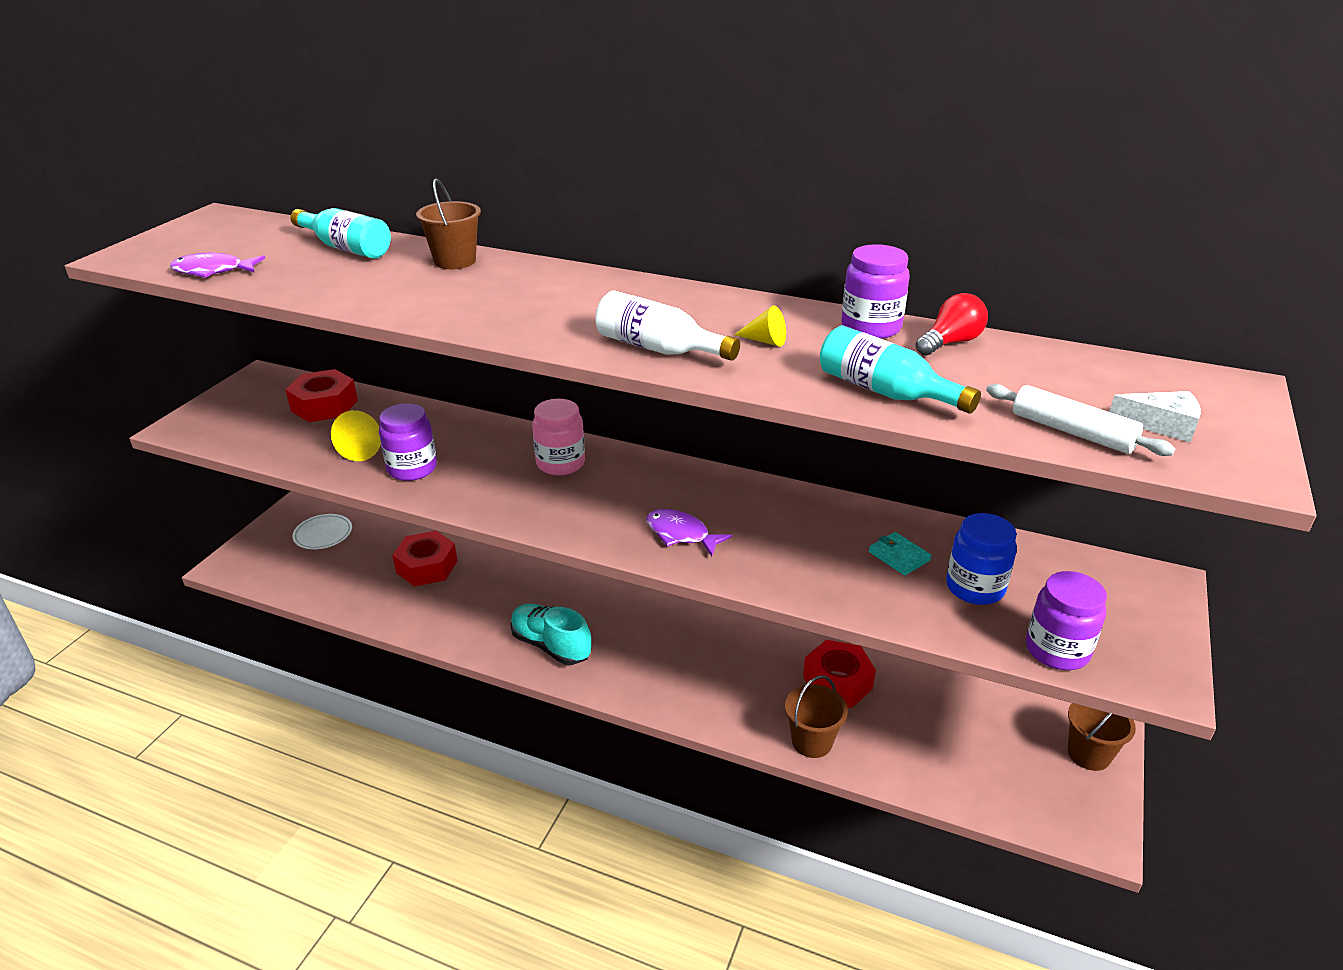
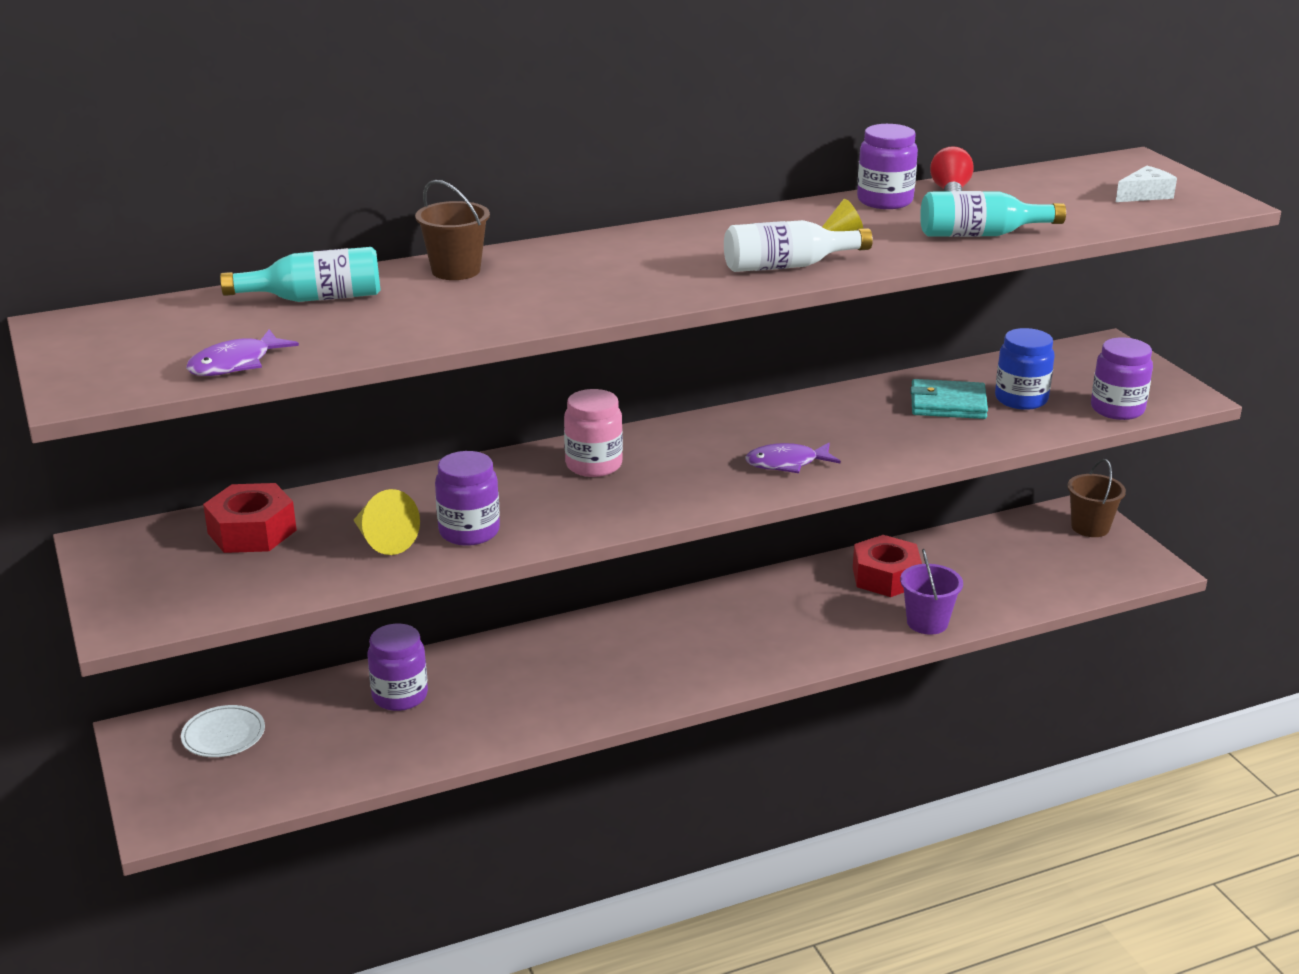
camera: 45 degrees left, 5 degrees down
red nut [392,531,457,587] -> purple jar [367,624,428,711]
turquoise shoe [510,603,591,665] -> none
brown bucket [785,675,848,758] -> purple bucket [900,549,963,635]
turquoise wallet [869,532,932,575] -> turquoise wallet [910,379,988,419], size x1.59
white rolling pin [986,384,1175,456] -> none

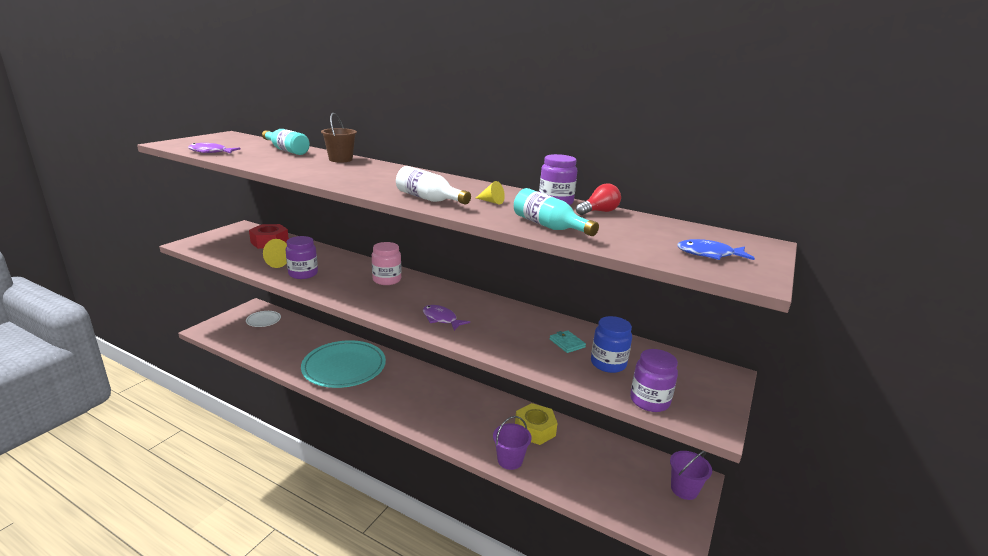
camera: 50 degrees right, 5 degrees down
purple jar [367,624,428,711] -> none
red nut [853,535,922,597] -> yellow nut [515,403,558,445]
turquoise wallet [910,379,988,419] -> turquoise wallet [549,330,586,353], size x0.63
brown bucket [1067,459,1126,537] -> purple bucket [670,451,712,500]
white cheese [1116,166,1177,202] -> blue fish [677,239,755,260]
none -> turquoise plate [301,340,386,388]

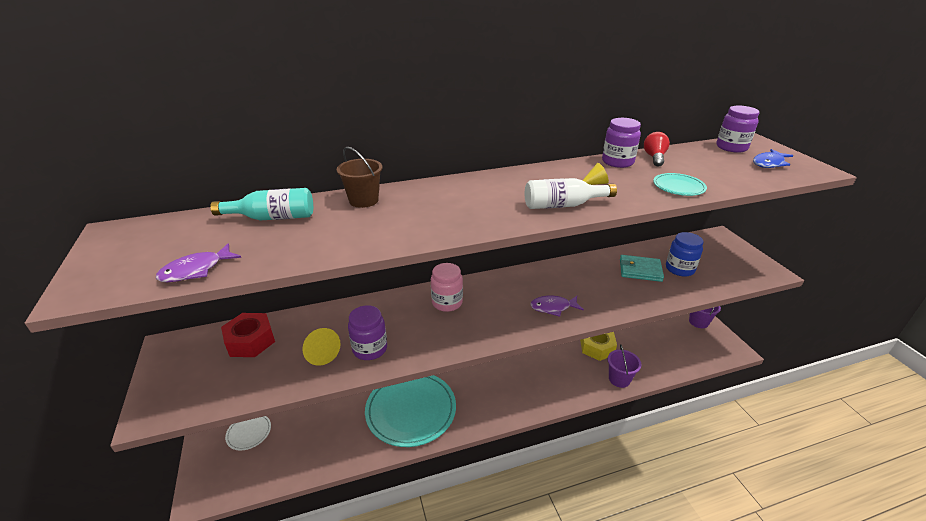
camera: 45 degrees left, 10 degrees up
turquoise bottle [514,188,599,236] -> turquoise plate [653,173,707,196]
turquoise wallet [549,330,586,353] -> turquoise wallet [620,255,664,282], size x1.59
purple jar [630,349,678,412] -> purple jar moved to [716,106,760,153]

